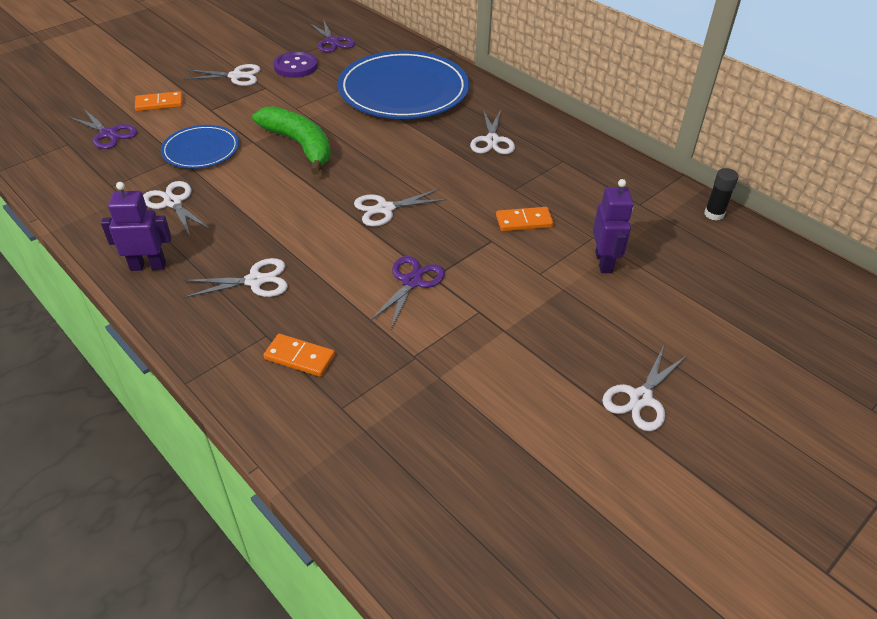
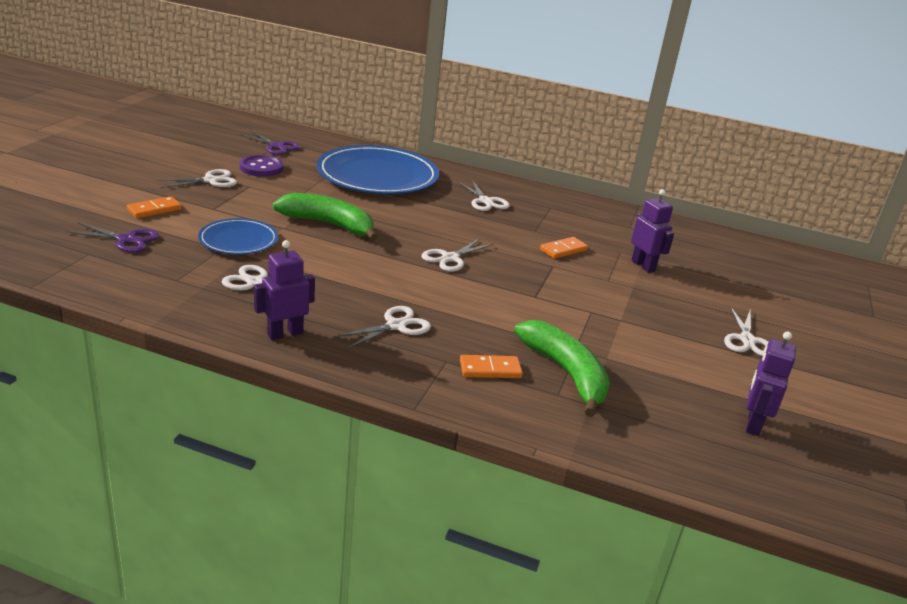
camera: 30 degrees left, 15 degrees down
purple scissors [369,256,445,329] -> none
black glue stick [704,168,739,221] -> none
none -> green banana [514,320,610,417]
none -> purple robot [746,331,796,436]

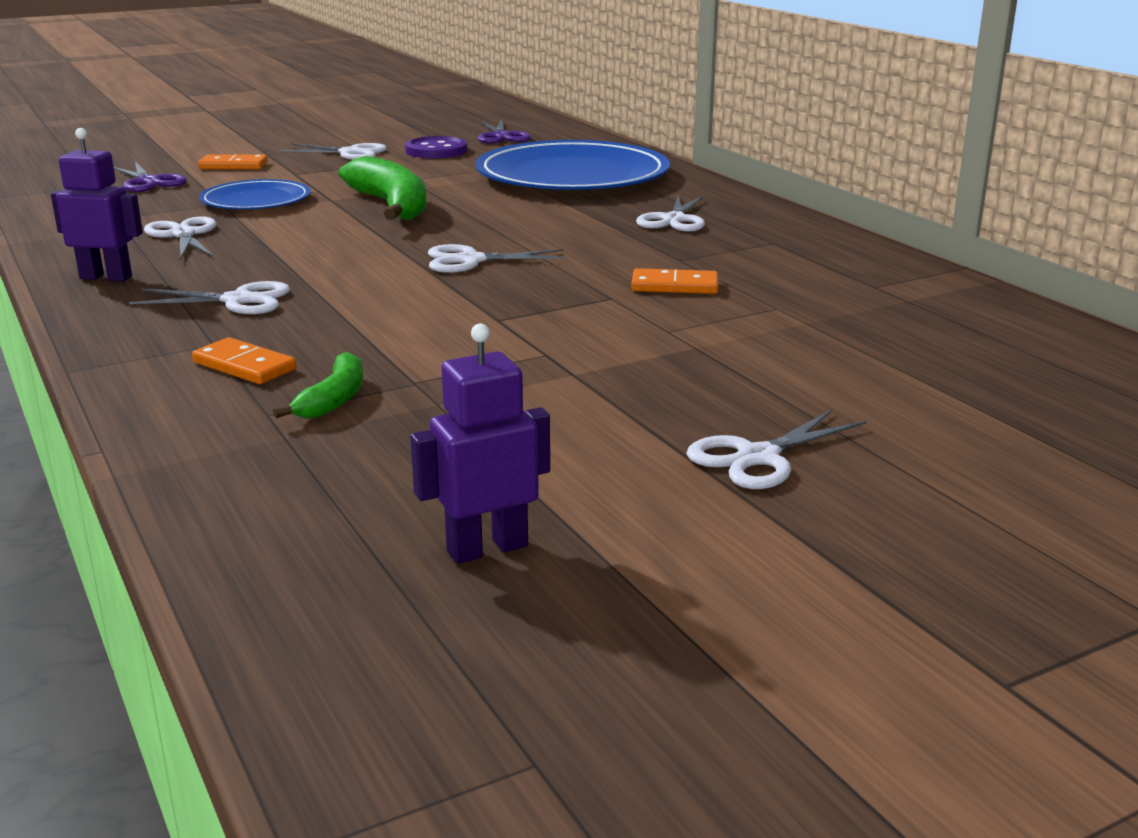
camera: 45 degrees right, 5 degrees down
green banana [514,320,610,417] -> green banana [273,352,363,418], size x0.53
purple robot [631,189,674,273] -> none

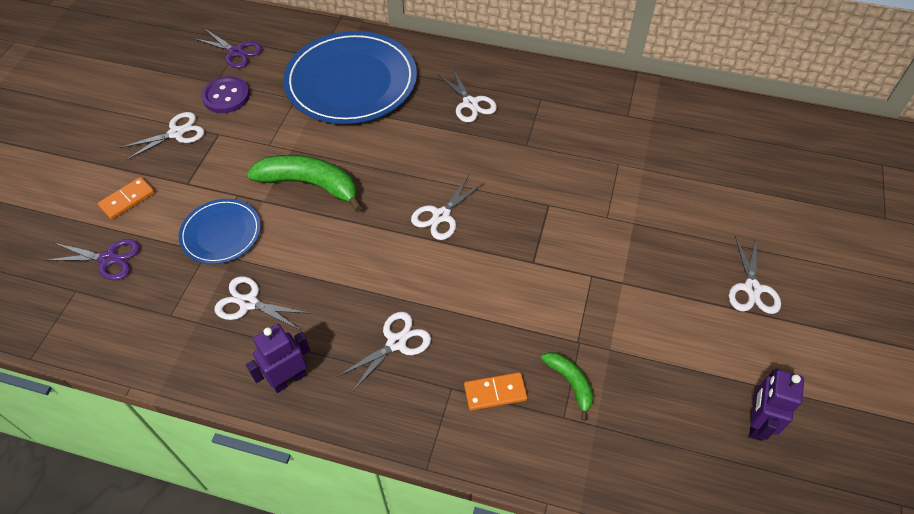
camera: 45 degrees left, 30 degrees up
orange domino [631,268,718,294] -> none

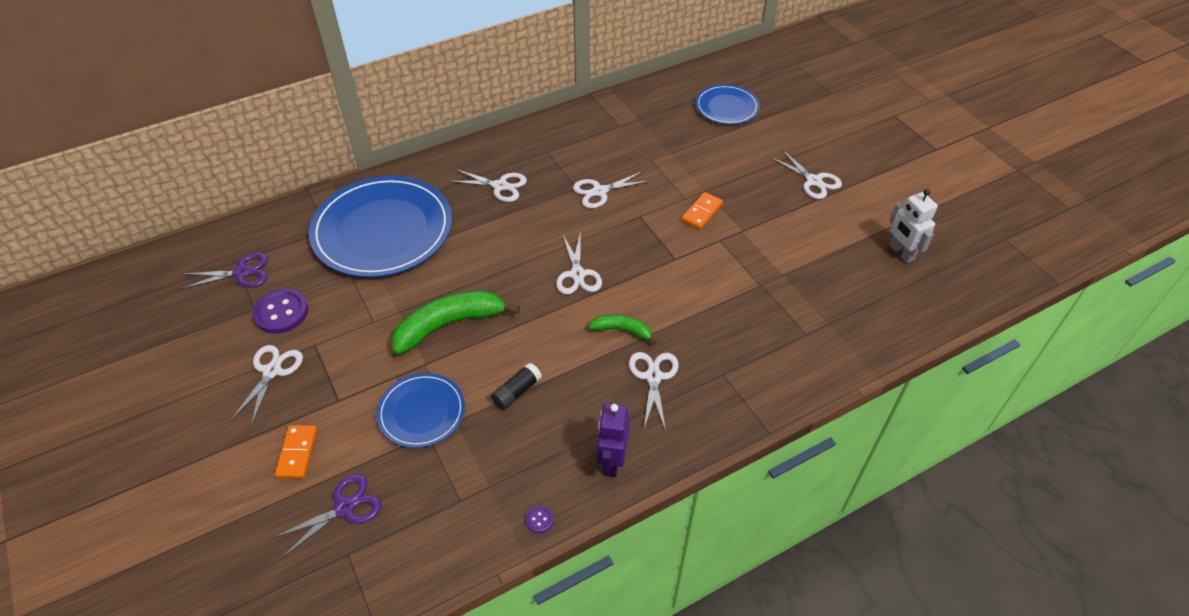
camera: 45 degrees left, 5 degrees down
white scissors [214,276,311,331] -> white scissors moved to [573,171,651,208]
orange domino [464,372,527,411] -> orange domino moved to [681,192,723,229]
green banana [541,352,593,421] -> green banana moved to [588,315,657,345]
purple robot [749,368,804,441] -> white robot [889,189,938,263]
none -> black glue stick [491,363,542,410]
none -> purple button [526,506,553,533]
none -> blue plate [696,84,759,124]

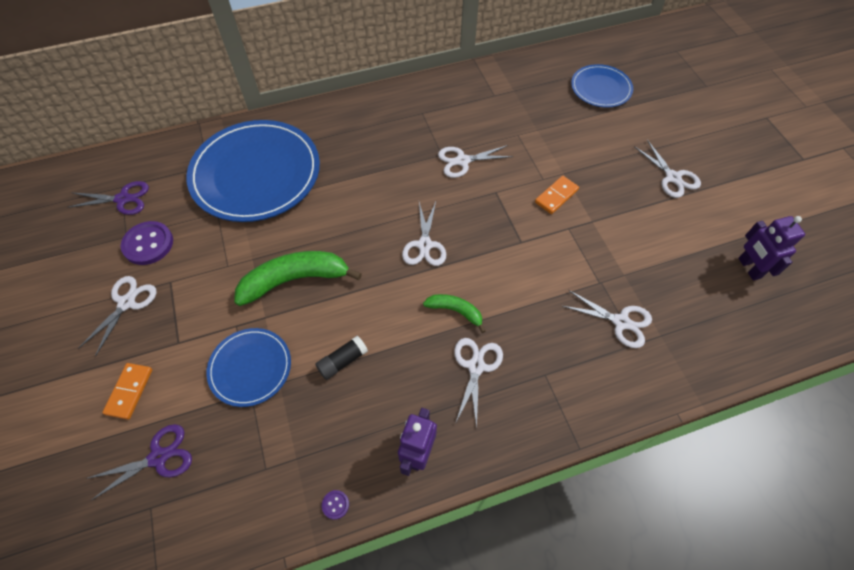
camera: 10 degrees right, 10 degrees up
white scissors [449,169,527,202] -> white scissors moved to [563,290,652,348]
white robot [889,189,938,263] -> purple robot [738,216,805,281]

